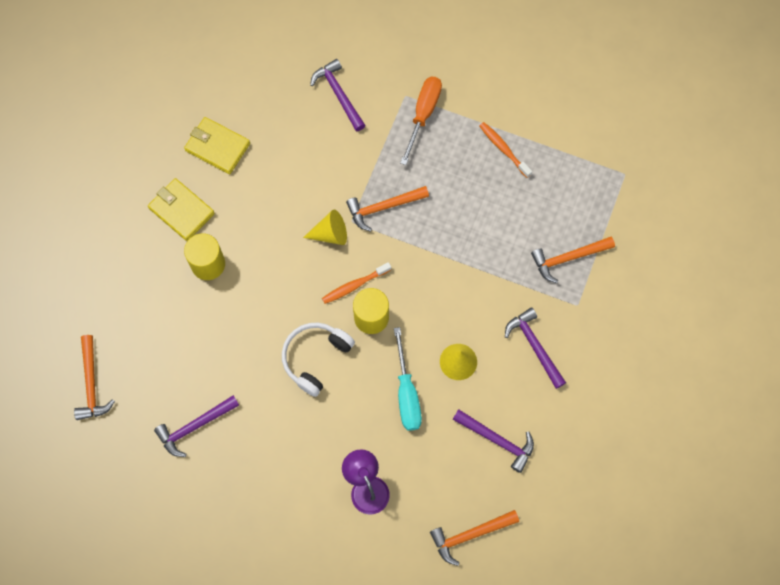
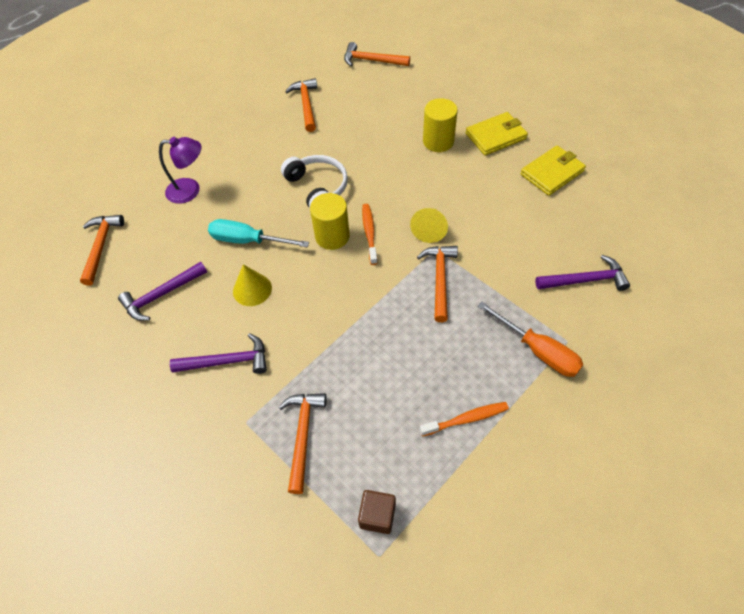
camera: 115 degrees right, 15 degrees down
purple hammer [154,395,239,457] -> orange hammer [285,78,318,132]
none -> brown cube [358,490,396,534]

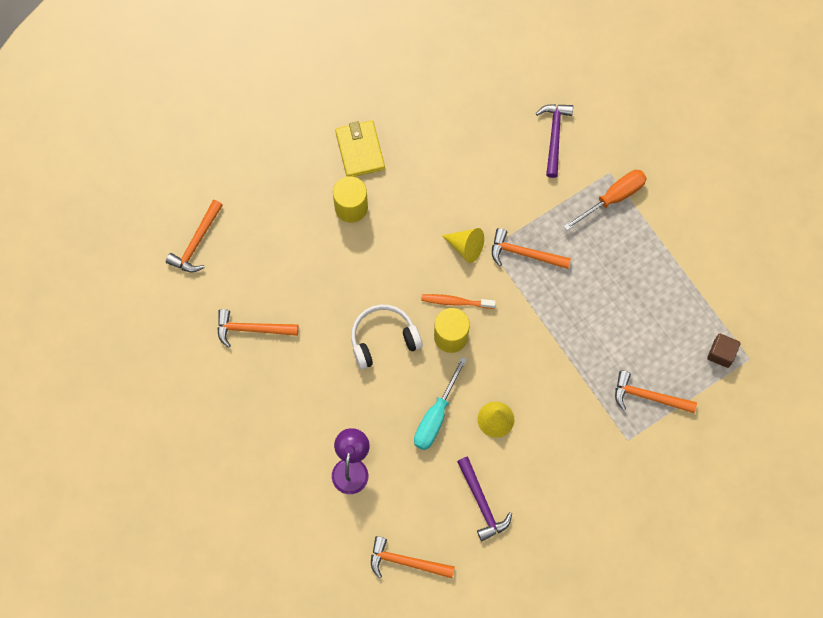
camera: 80 degrees left, 15 degrees up
purple hammer [170,333,267,374] -> none
orange toothbrush [420,402,509,436] -> none
yellow wallet [520,146,586,196] -> none

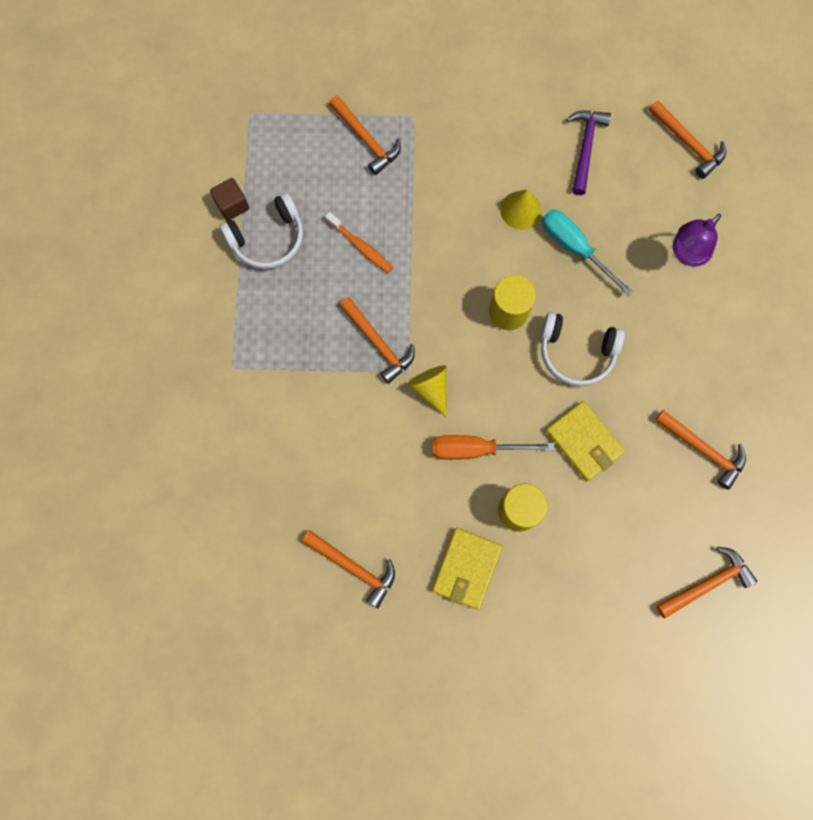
camera: 145 degrees left, 5 degrees up
turquoise screwdriver [414,357,467,450] -> turquoise screwdriver turned 105 degrees counterclockwise [542,210,633,296]
orange toothbrush [421,294,496,309] -> orange toothbrush moved to [325,212,393,273]
purple hammer [536,104,573,178] -> none
orange screwdriver [563,170,647,230] -> orange screwdriver moved to [432,435,554,460]
brown cube [707,334,740,368] -> brown cube moved to [210,178,249,221]
none -> white headphones [220,193,303,269]
none -> orange hammer [302,530,395,608]
none -> yellow wallet [546,401,625,481]

